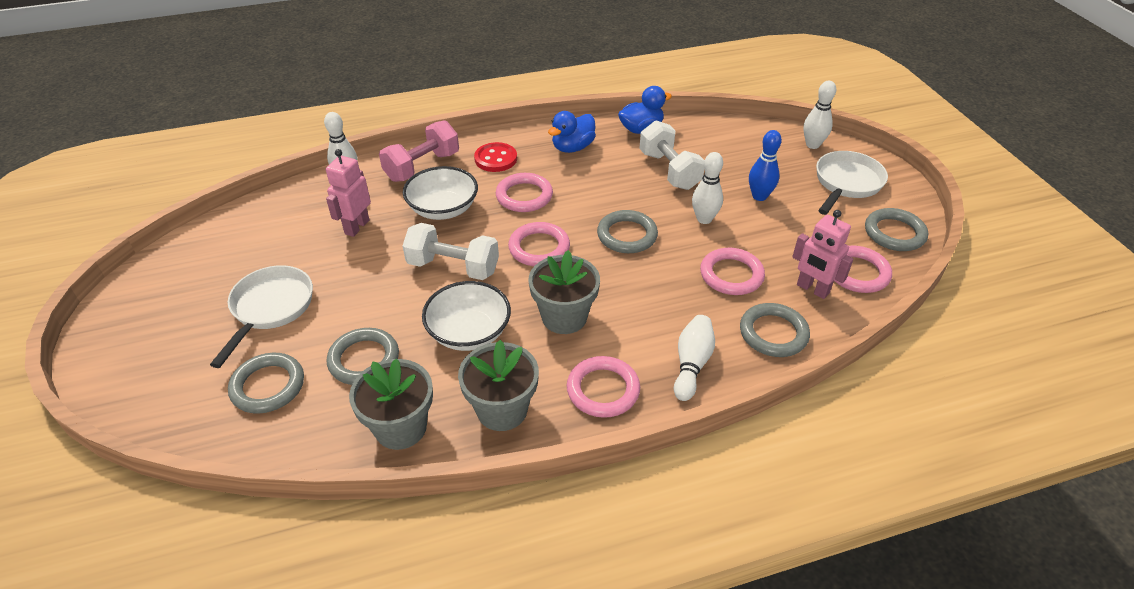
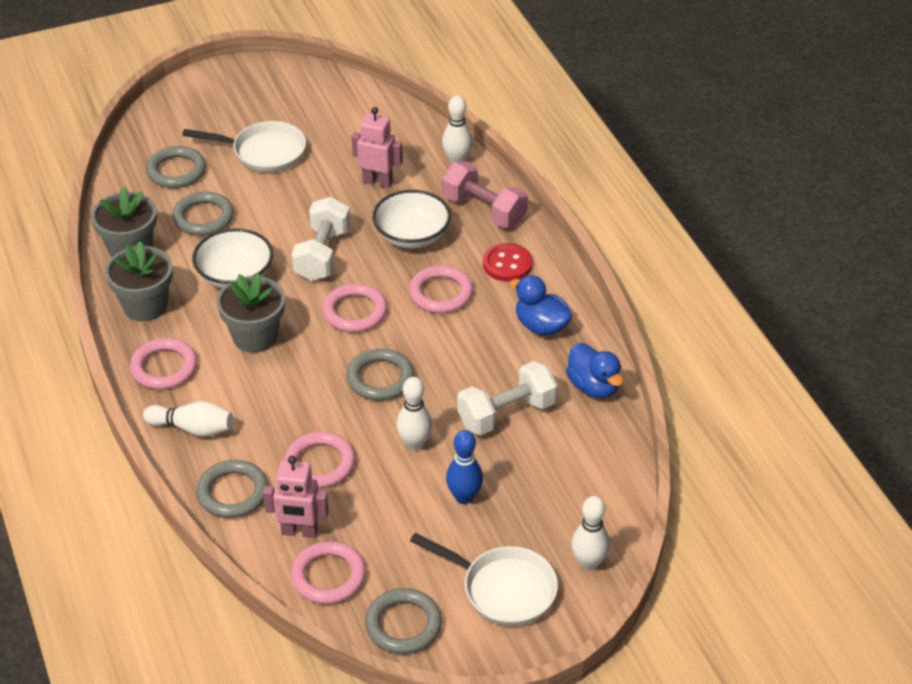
camera: 85 degrees right, 0 degrees up
pink robot [792,210,853,299] -> pink robot turned 120 degrees counterclockwise [263,456,328,538]

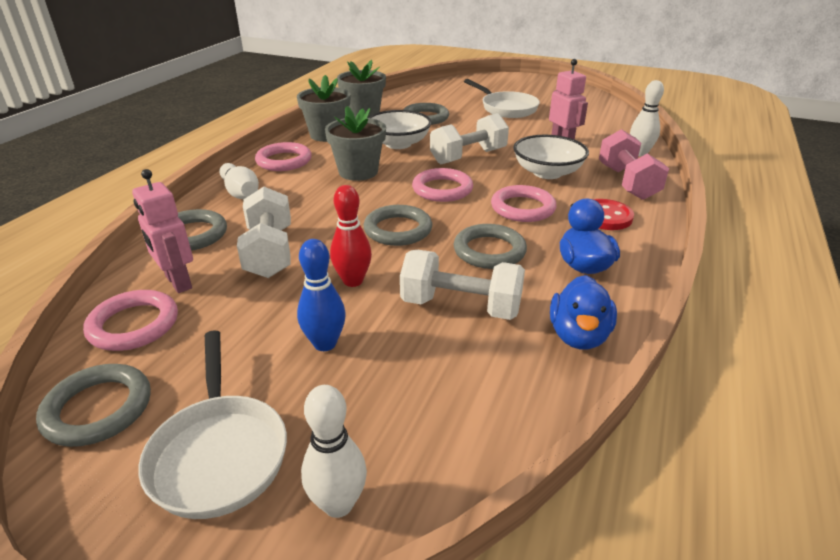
camera: 45 degrees right, 10 degrees down
grey ring [146,146,206,188] -> grey ring moved to [454,224,527,269]
pink ring [284,431,355,488] -> white dumbbell [237,187,291,278]
white bowling pin [396,377,432,450] -> red bowling pin [330,185,372,287]

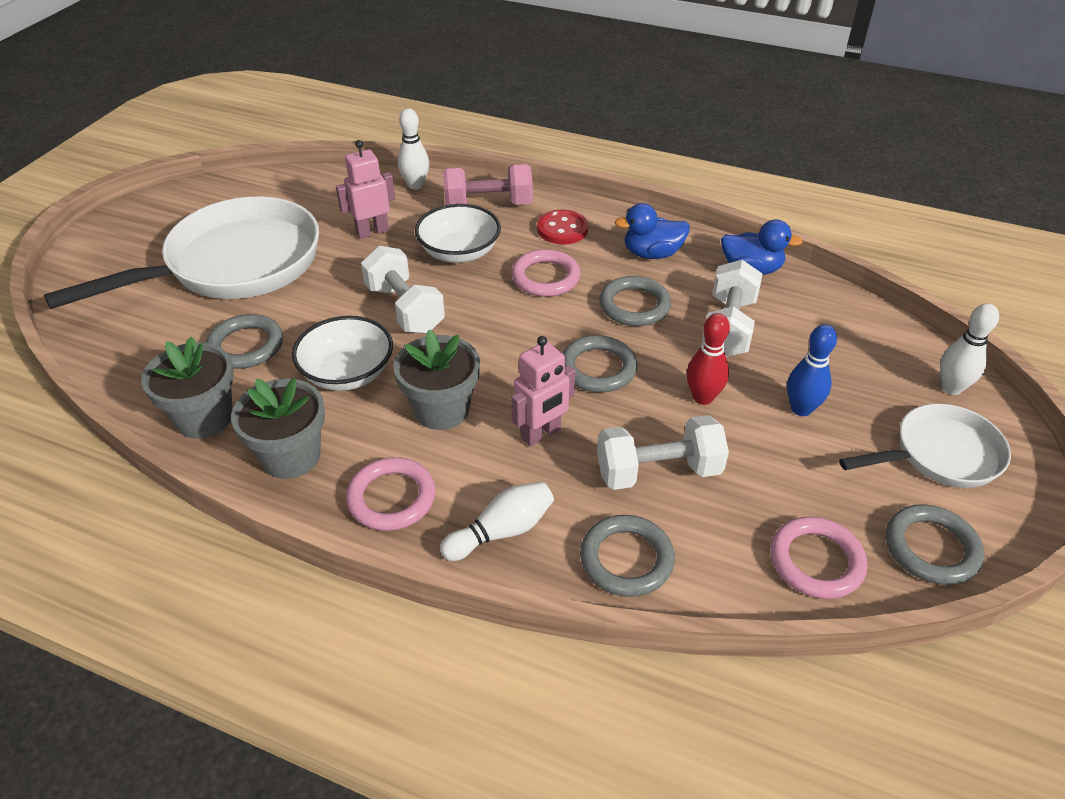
camera: 90 degrees left, 10 degrees up
pink robot [132,169,193,293] -> pink robot moved to [511,336,575,447]
pink ring [412,168,473,202] -> none
white pan [464,79,540,118] -> white pan [44,196,319,309], size x1.81

